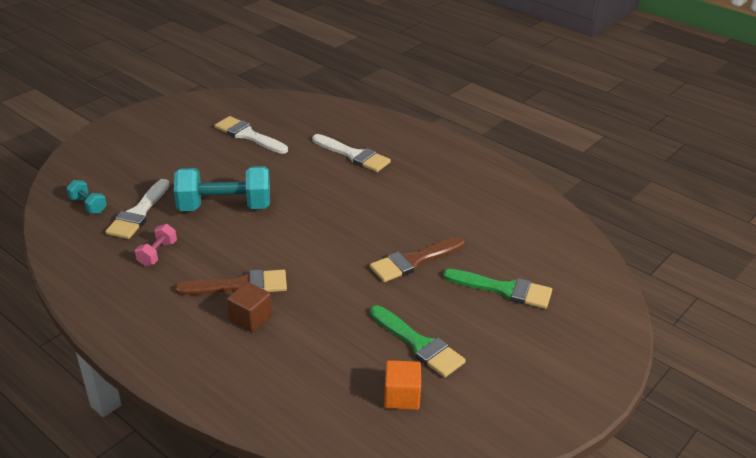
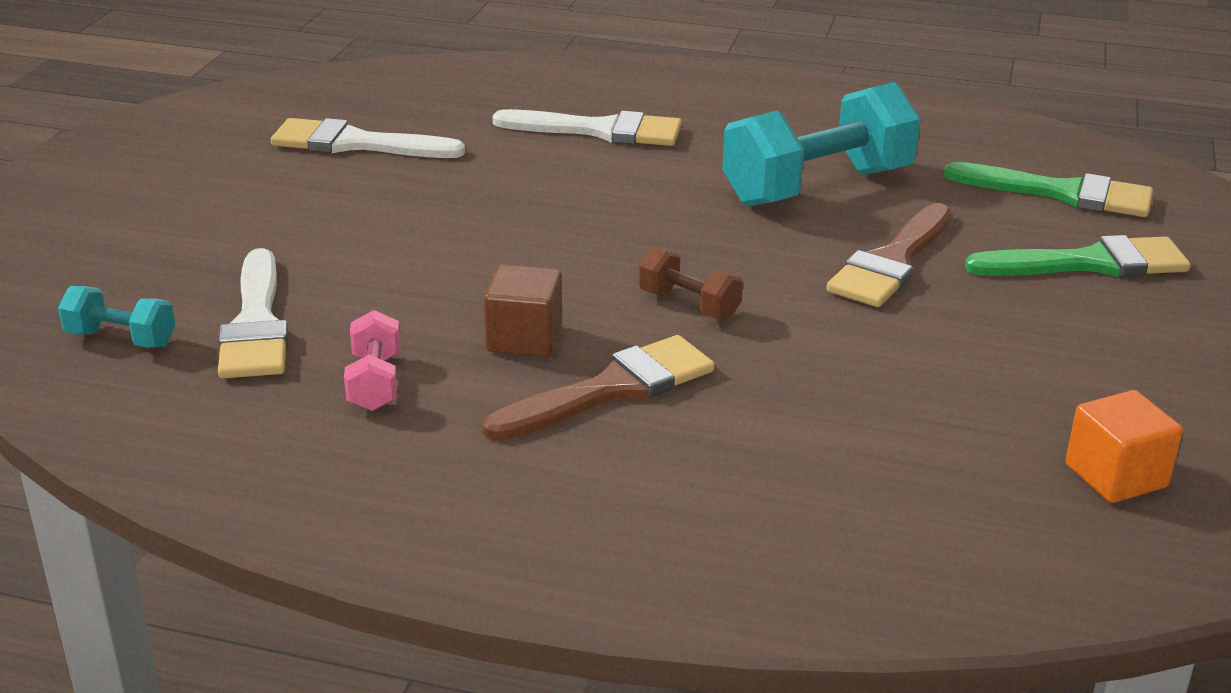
camera: 25 degrees left, 5 degrees down
turquoise dumbbell [174,166,270,211] -> turquoise dumbbell moved to [722,82,921,206]
brown cube [227,282,272,332] -> brown cube moved to [484,264,562,357]
green brush [370,305,466,378] -> green brush moved to [944,162,1153,217]
none -> brown dumbbell [638,246,743,320]

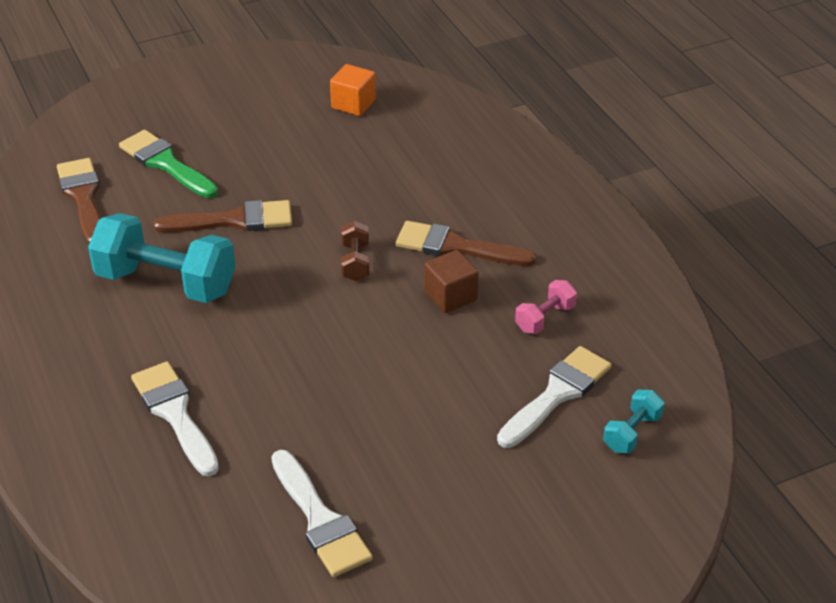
camera: 130 degrees left, 10 degrees up
turquoise dumbbell [58,286,175,348] -> turquoise dumbbell turned 60 degrees clockwise [603,390,664,453]
green brush [944,162,1153,217] -> brown brush [57,158,101,244]

